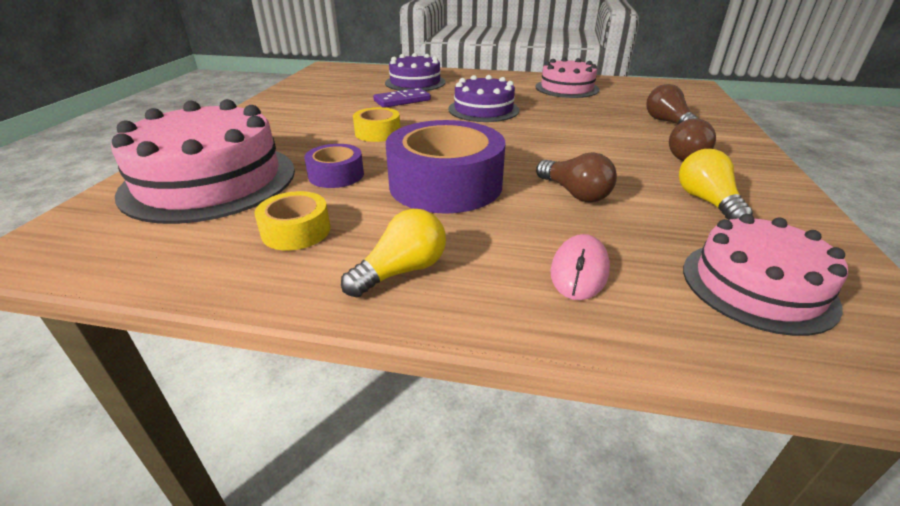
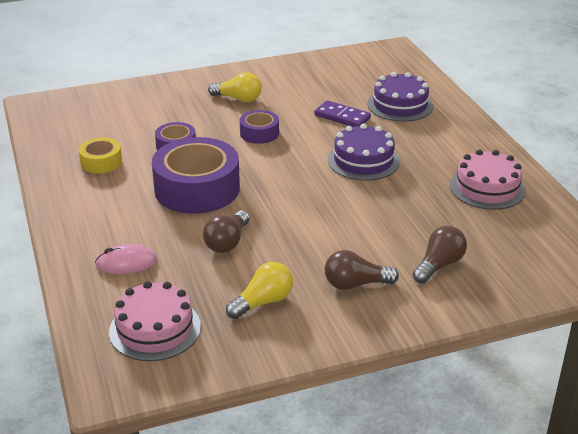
camera: 60 degrees right, 0 degrees up
pink cake [111,99,295,224] -> none
yellow light bulb [341,209,446,297] -> yellow light bulb moved to [208,72,262,103]
yellow tape [353,107,400,142] -> purple tape [240,110,279,144]

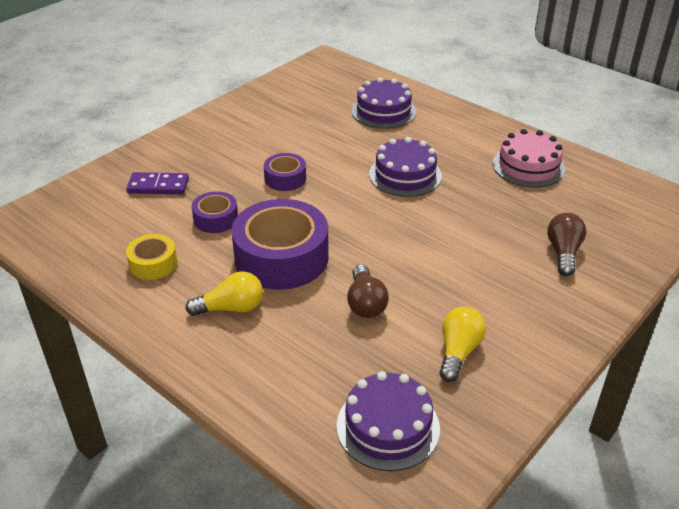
camera: 30 degrees left, 5 degrees up
pink mouse [95,244,157,274] -> none
pink cake [109,281,201,361] -> purple cake [337,371,440,471]
yellow light bulb [208,72,262,103] -> yellow light bulb moved to [185,271,263,316]
purple domino [314,100,371,127] -> purple domino moved to [126,172,189,194]
brown light bulb [325,250,399,290] -> none

